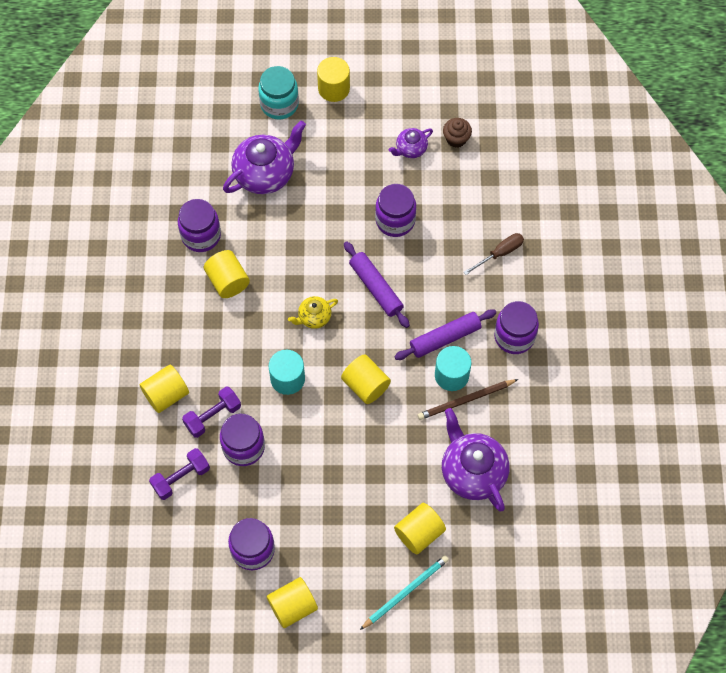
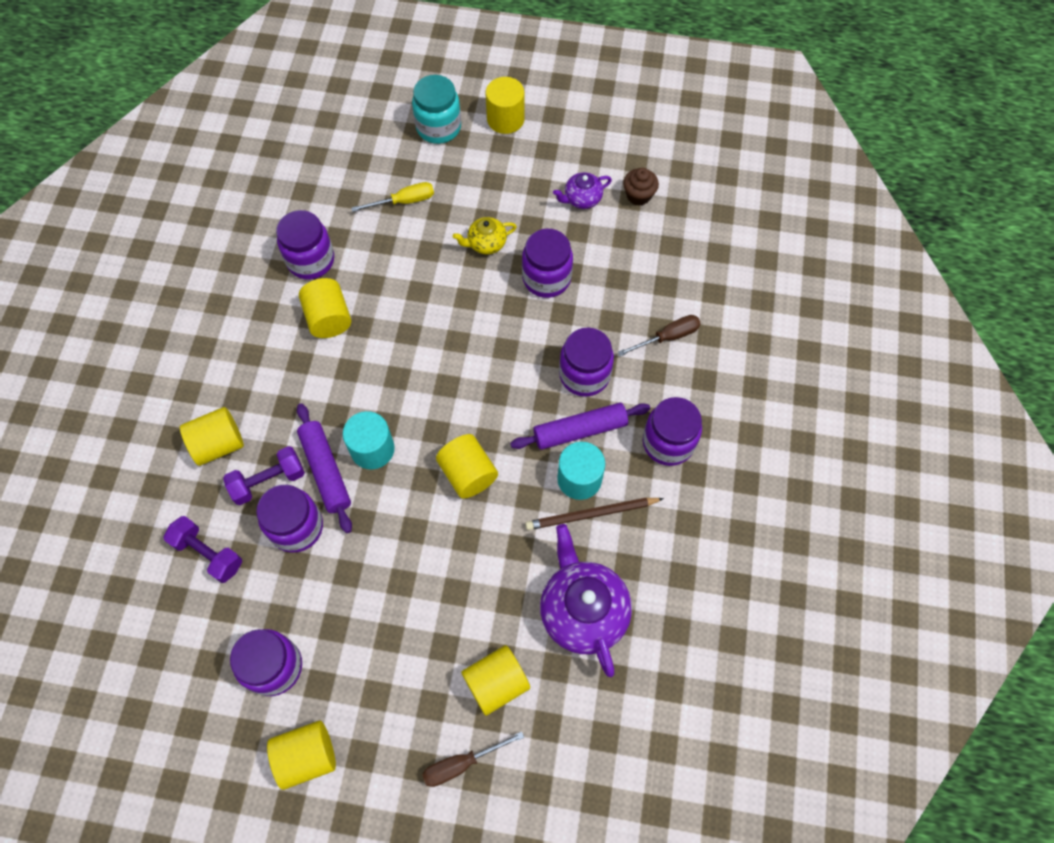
camera: 10 degrees right, 0 degrees up
purple dumbbell [149,448,210,500] -> purple dumbbell turned 60 degrees clockwise [163,516,242,583]
purple teapot [223,121,306,194] -> yellow screwdriver [351,182,434,212]
yellow teapot [288,296,338,329] -> yellow teapot moved to [453,217,517,254]
purple rolling pin [344,241,410,328] -> purple rolling pin moved to [297,403,352,533]
turquoise pencil [360,555,449,630] -> brown screwdriver [422,731,524,787]
none -> purple jar [559,328,614,397]

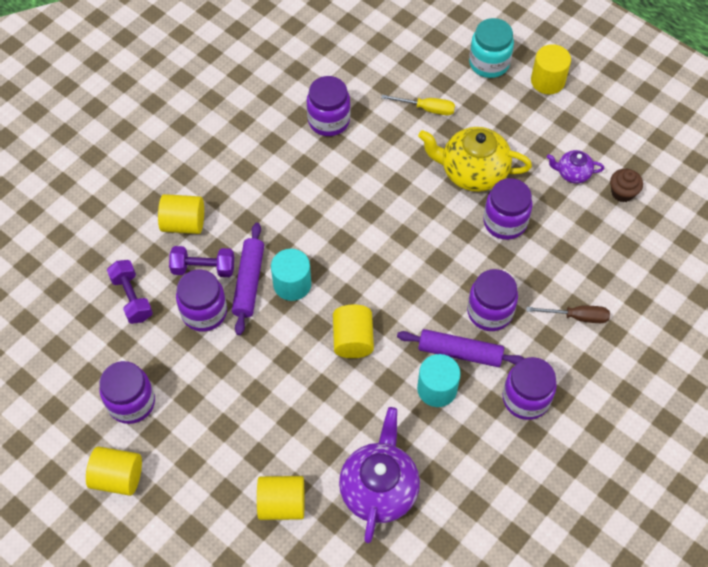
camera: 30 degrees right, 5 degrees down
yellow cylinder [299,278,351,338] -> none
brown screwdriver [422,731,524,787] -> none
yellow teapot [453,217,517,254] -> yellow teapot [418,127,532,192], size x1.94
brown pencil [525,498,664,530] -> none

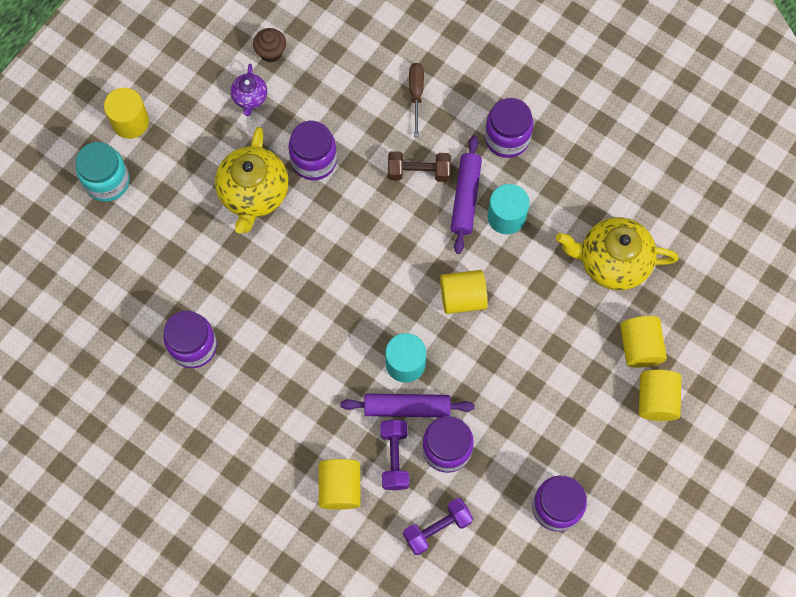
camera: 95 degrees left, 10 degrees up
yellow cylinder [86,446,142,496] -> yellow cylinder moved to [639,370,681,421]
purple teapot [339,407,420,543] -> yellow teapot [556,217,679,290]
yellow screwdriver [381,95,455,116] -> none
purple jar [467,269,518,331] -> brown dumbbell [388,151,451,182]

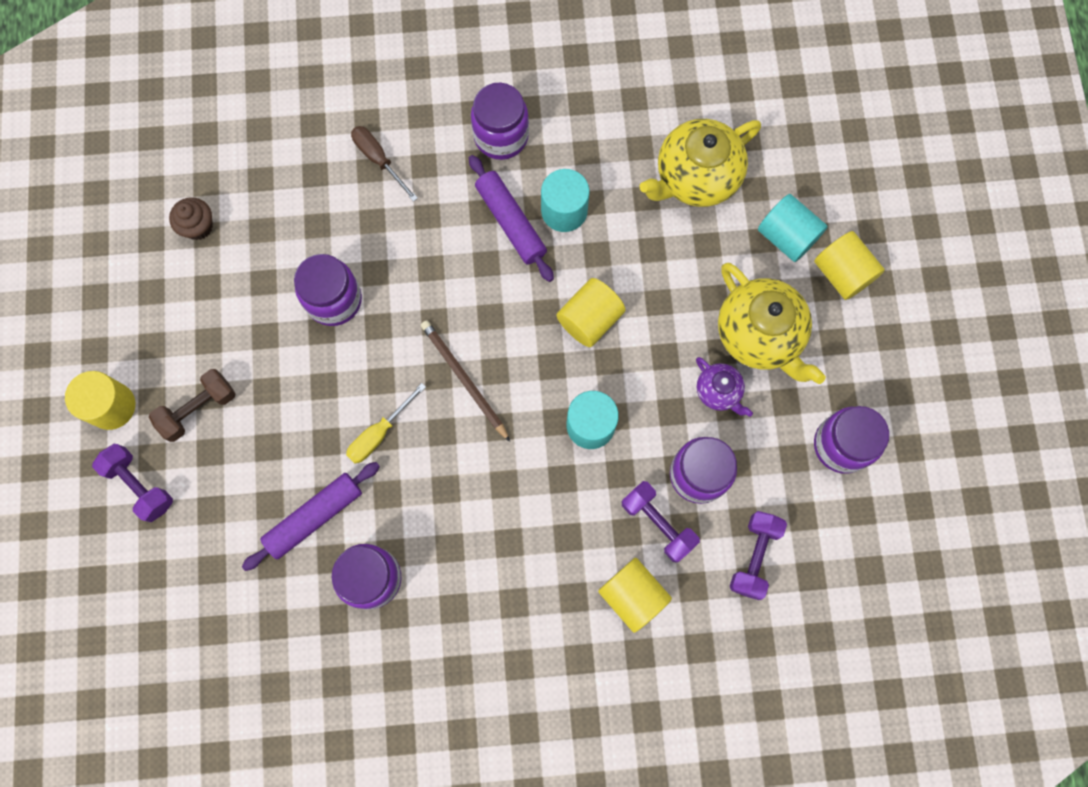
camera: 40 degrees left, 5 degrees up
turquoise jar [76,142,130,202] -> purple dumbbell [92,444,173,522]
yellow teapot [215,127,289,234] -> yellow teapot moved to [718,263,826,384]
purple teapot [231,64,267,116] -> purple teapot moved to [696,357,753,417]
purple rolling pin [340,394,474,417] -> purple rolling pin moved to [242,462,380,571]
brown dumbbell [388,151,451,182] -> brown dumbbell moved to [149,369,236,442]
yellow cylinder [620,316,667,368] -> turquoise cylinder [758,194,828,262]
none -> yellow screwdriver [346,383,426,463]
none -> brown pencil [421,320,510,442]

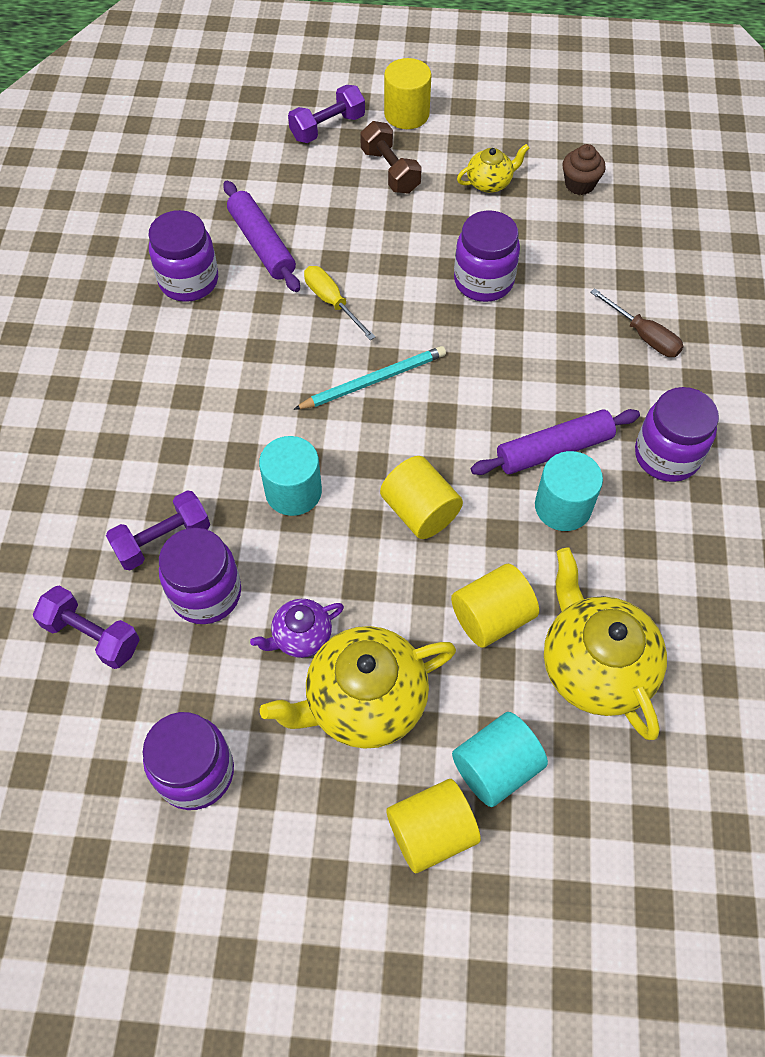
camera: 100 degrees right, 15 degrees down
brown screwdriver [351,126,418,202] -> brown screwdriver turned 75 degrees clockwise [590,288,684,357]
brown pencil [421,320,510,442] -> turquoise pencil [293,346,446,410]
yellow cylinder [598,558,672,633] -> yellow cylinder moved to [451,564,539,648]
none -> yellow teapot [457,144,529,193]

